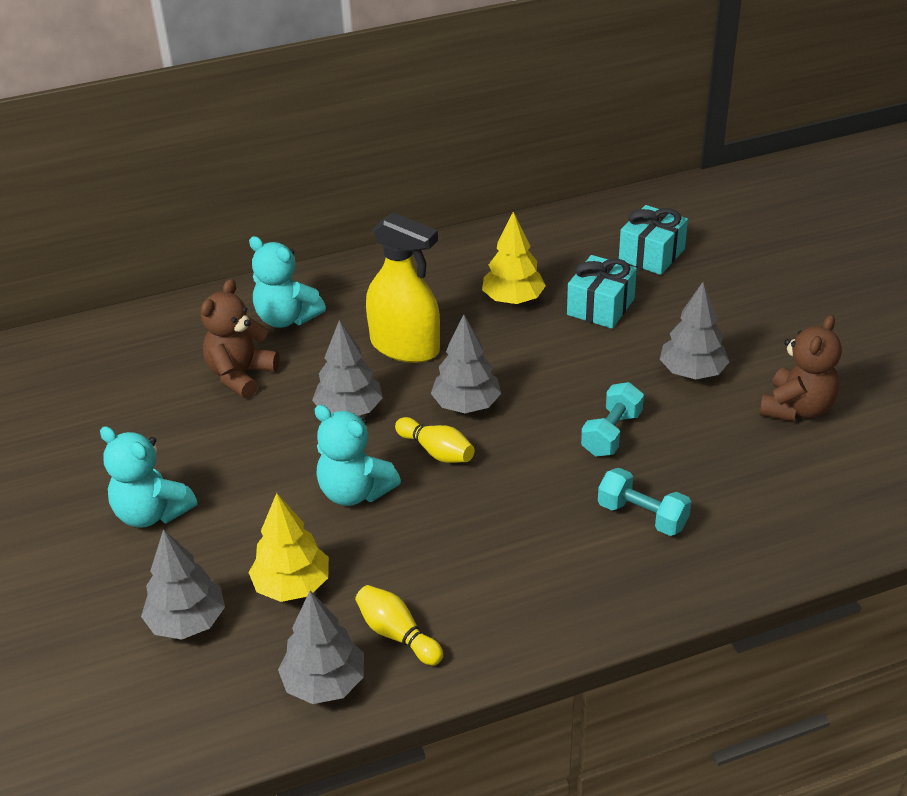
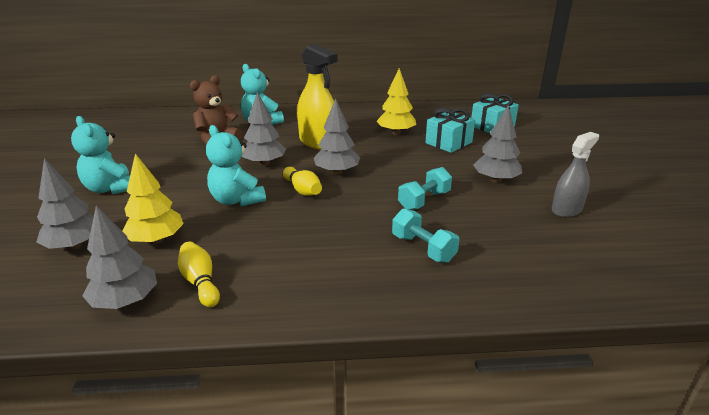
camera: 15 degrees right, 10 degrees down
brown teddy bear [759,315,842,421] -> grey spray bottle [552,132,599,218]

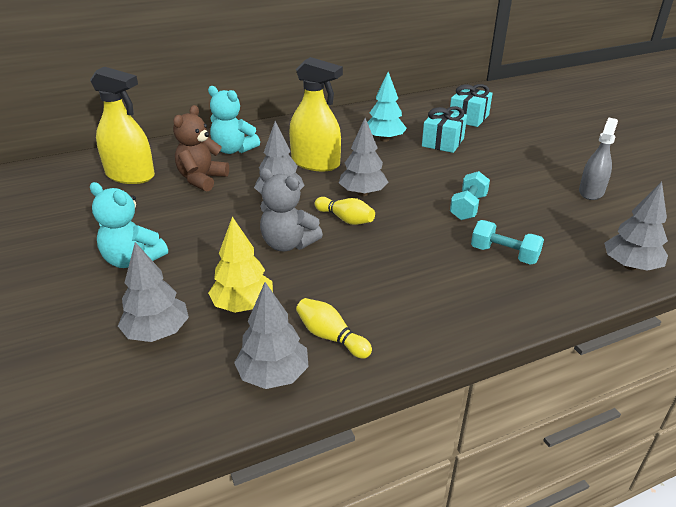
camera: 20 degrees left, 5 degrees up
turquoise teddy bear [206,125,266,206] -> grey teddy bear [259,168,323,251]
yellow tree [376,68,416,135] -> turquoise tree [367,72,407,142]
grey tree [473,105,522,183] -> grey tree moved to [604,182,668,271]
none -> yellow spray bottle [90,67,155,184]

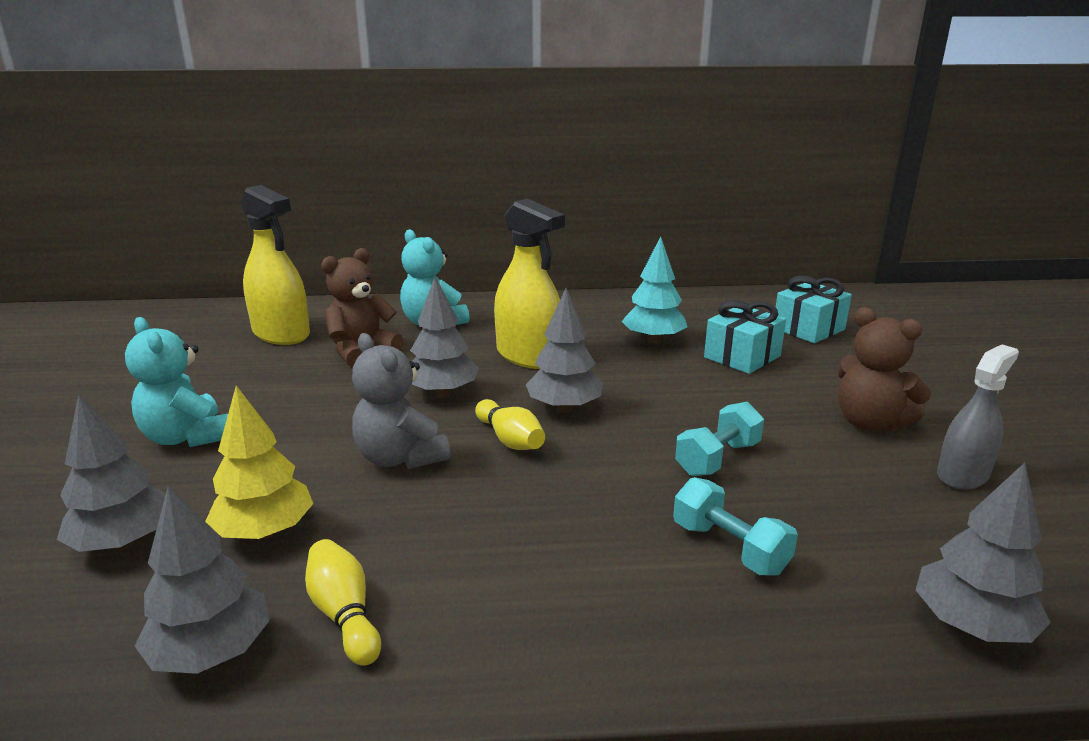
camera: 20 degrees right, 10 degrees down
none -> brown teddy bear [838,307,931,432]

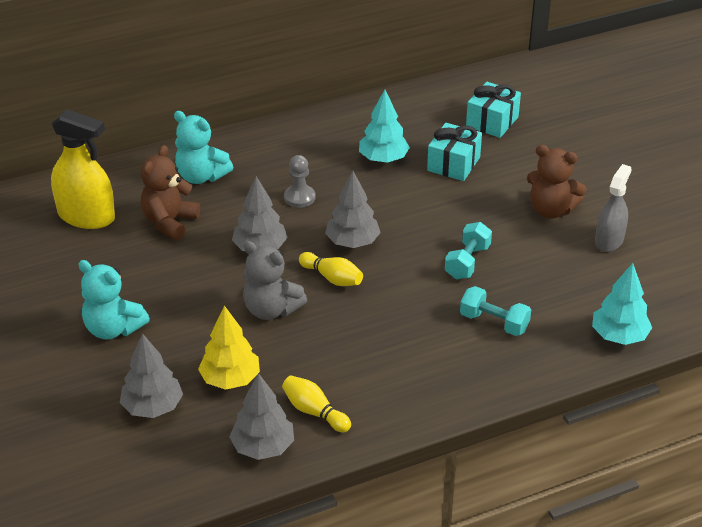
camera: 20 degrees left, 15 degrees up
yellow spray bottle [494,199,565,369] -> grey pawn [284,155,316,208]
grey tree [916,462,1051,643] -> turquoise tree [592,263,652,345]

